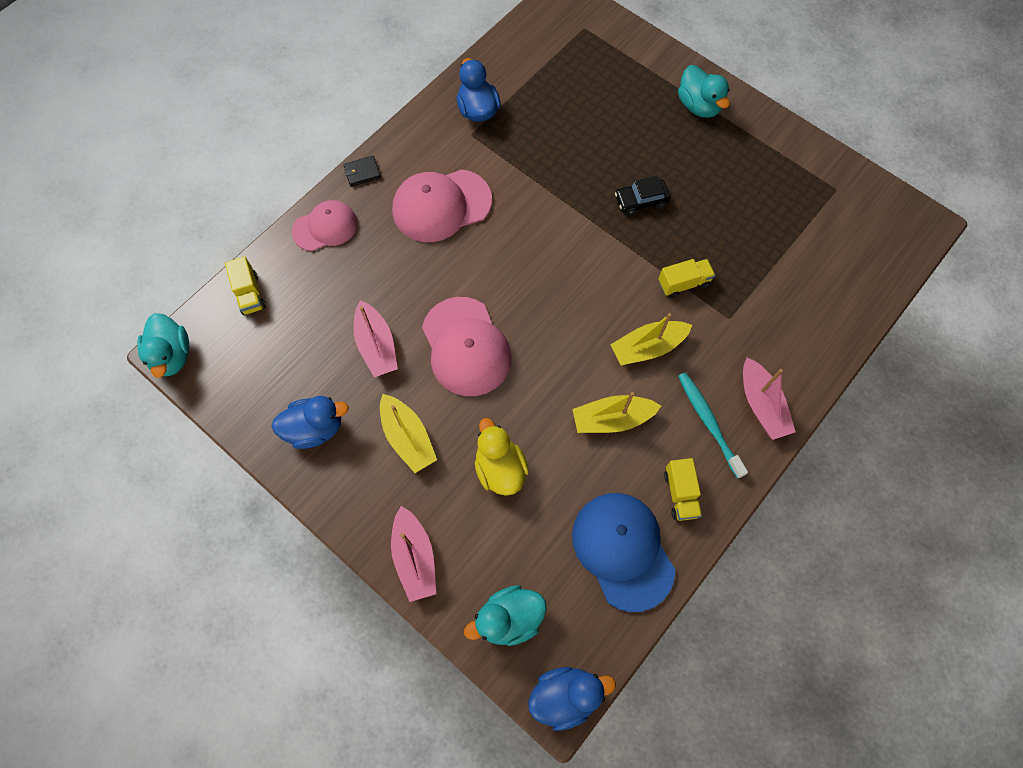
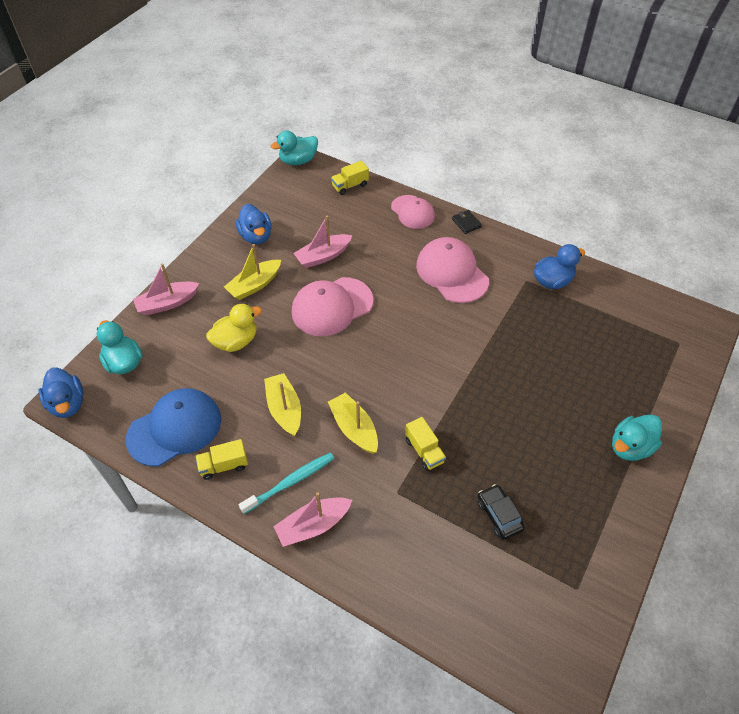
camera: 80 degrees right, 15 degrees down
black car [615,176,670,216] -> black car moved to [477,484,525,540]

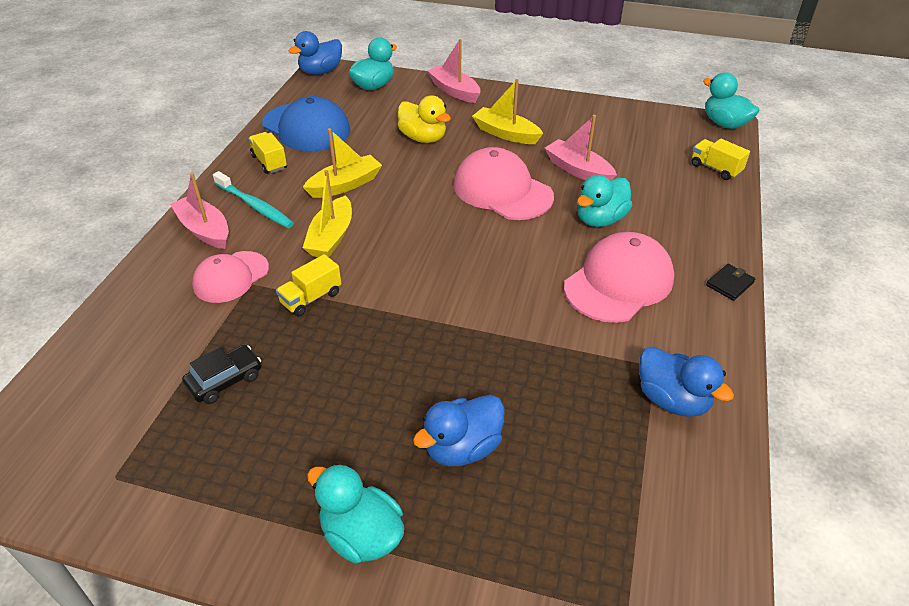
camera: 75 degrees right, 10 degrees down
blue duck [236,204,272,245] -> blue duck moved to [413,395,505,466]
yellow boat [328,392,378,454] -> yellow boat turned 150 degrees clockwise [303,170,352,257]
pink cap [391,195,435,229] -> pink cap moved to [192,251,269,303]
none -> turquoise duck [577,175,632,227]

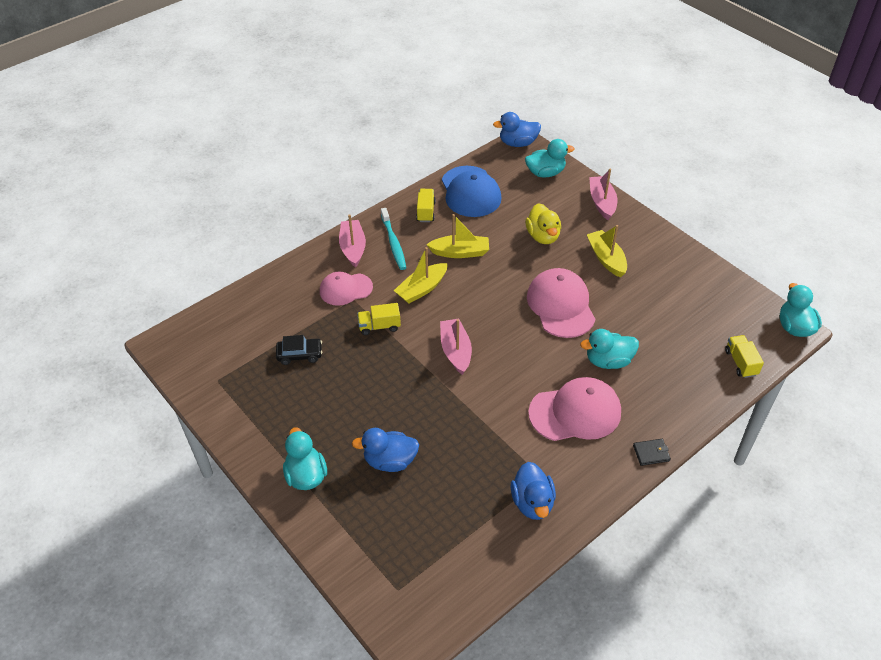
camera: 35 degrees right, 5 degrees up
pink boat [545,115,617,180] -> pink boat moved to [440,318,472,375]

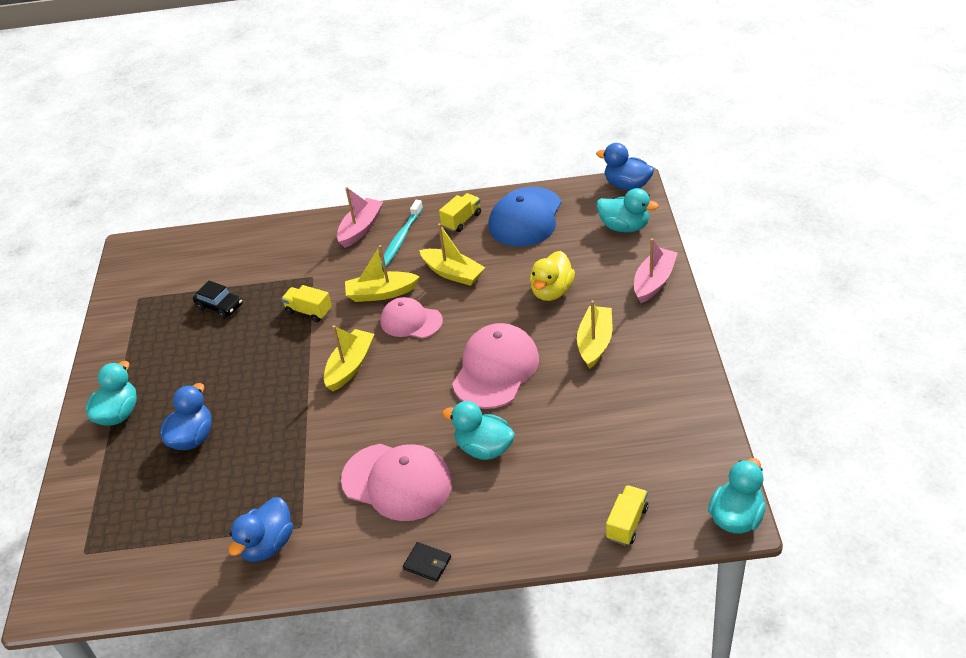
camera: 40 degrees right, 5 degrees down
pink cap [320,271,373,306] -> pink cap moved to [380,297,443,339]
blue duck [352,428,419,472] -> blue duck turned 75 degrees clockwise [160,383,212,450]
pink boat [440,318,472,375] -> yellow boat [324,325,374,391]

